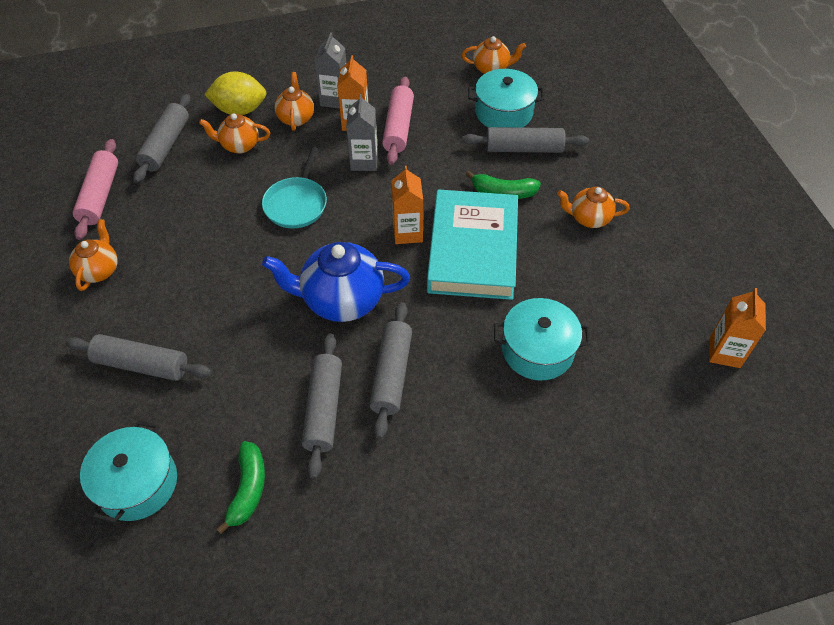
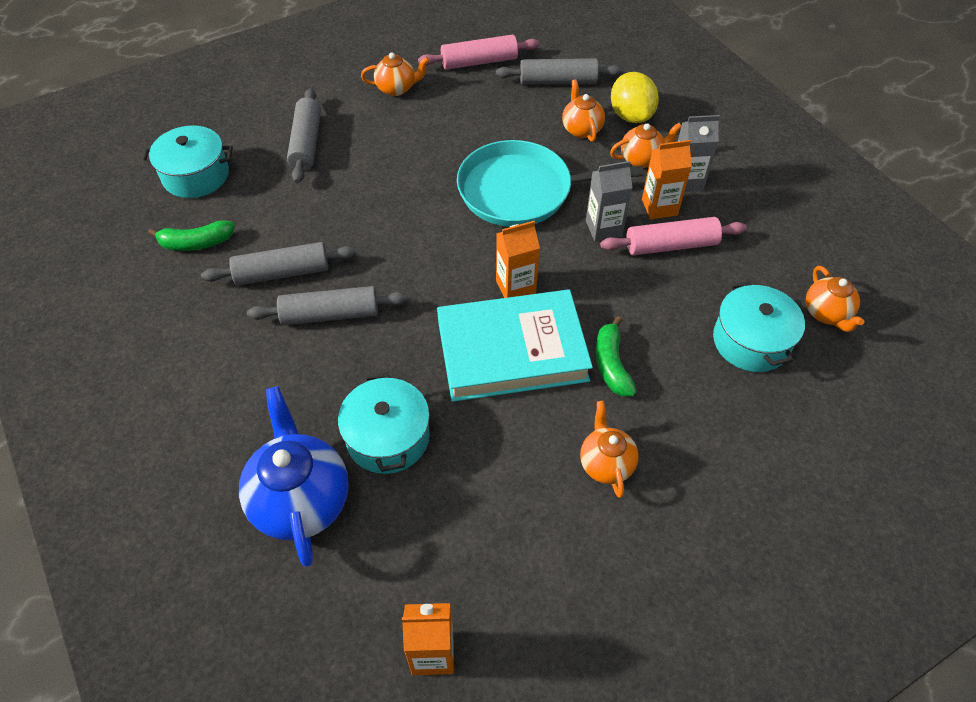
camera: 75 degrees right, 0 degrees up
turquoise pan [262,147,327,228] -> turquoise pan [457,140,644,227], size x1.67
blue teapot [262,242,410,322] -> blue teapot moved to [239,386,349,567]
grey rolling pin [462,127,589,153] -> none

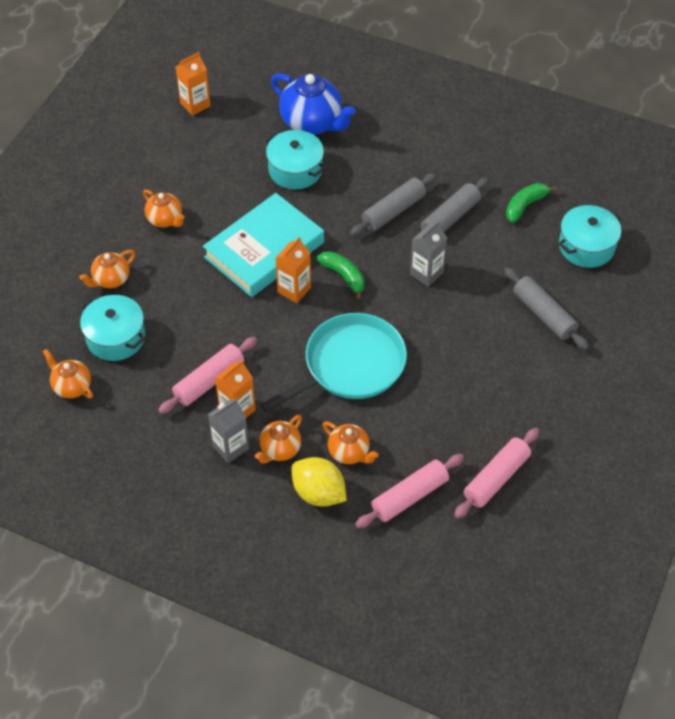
camera: 145 degrees right, 0 degrees up
orange teapot [361,52,429,96] -> orange teapot moved to [79,250,135,288]
grey rolling pin [496,58,622,85] -> pink rolling pin [355,454,464,528]
grey carton [586,161,632,241] -> grey carton moved to [410,221,447,287]
green banana [596,316,636,397] -> green banana moved to [317,251,365,300]

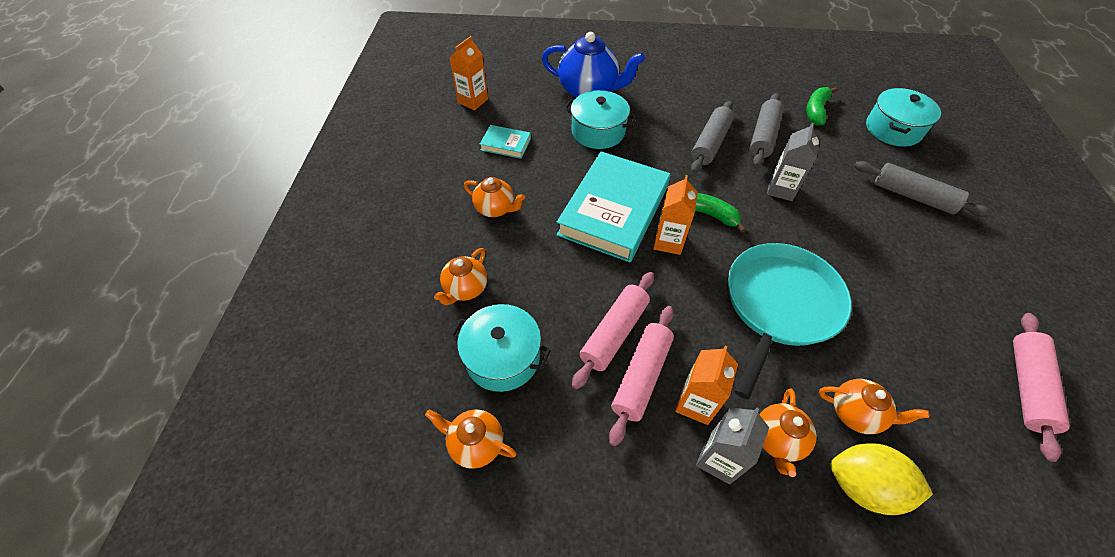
camera: 20 degrees left, 0 degrees up
pink rolling pin [355,454,464,528] -> pink rolling pin moved to [572,272,654,389]
none -> turquoise book [480,125,531,159]

